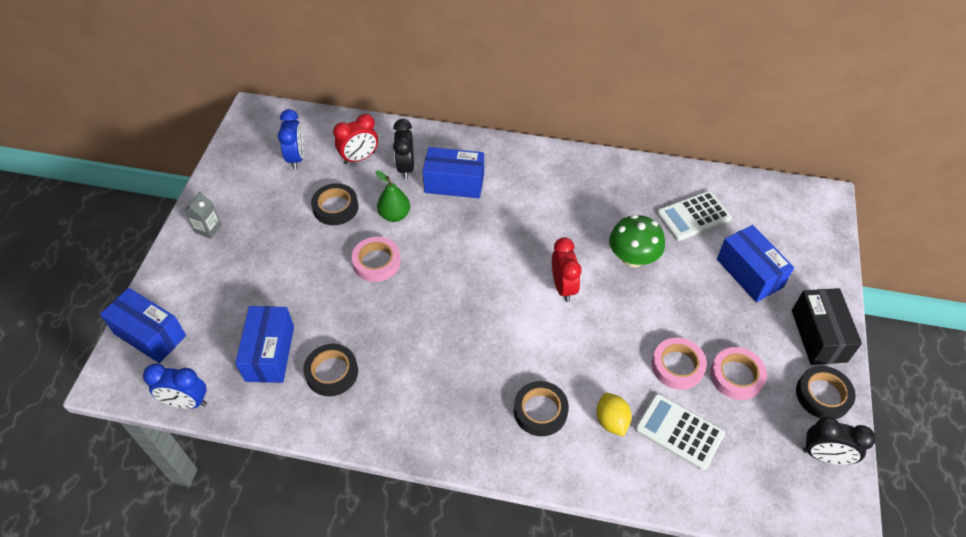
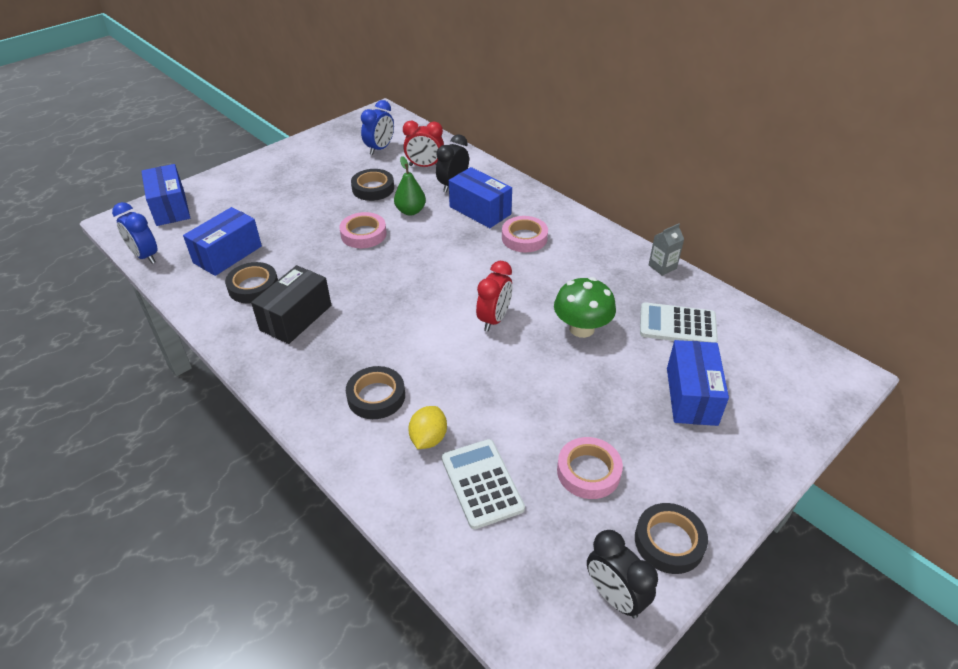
camera: 35 degrees right, 10 degrees down
grey carton [184,191,222,239] -> grey carton moved to [649,224,684,276]
pink tape [652,338,707,390] -> pink tape moved to [502,216,548,252]
black box [792,288,862,365] -> black box moved to [251,265,331,344]

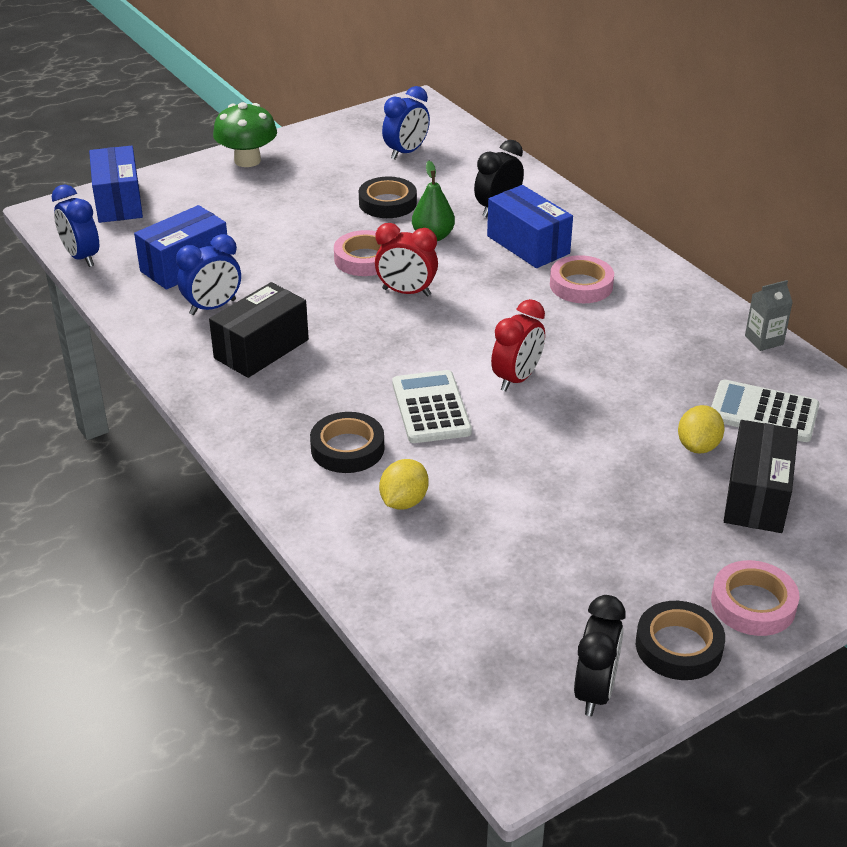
camera: 10 degrees right, 5 degrees down
black tape [225,262,278,304] -> blue clock [176,234,241,315]
red clock [403,121,444,167] -> red clock moved to [375,223,438,296]
white calculator [442,439,525,529] -> white calculator moved to [392,370,472,443]
green mushroom [554,277,616,338] -> green mushroom moved to [213,102,277,167]
pink tape [557,437,623,499] -> pink tape moved to [711,560,799,636]
black clock [587,530,658,618] -> black clock turned 135 degrees counterclockwise [574,595,626,716]
blue box [667,340,729,426] -> black box [724,420,798,533]
none -> yellow lemon [678,405,725,454]

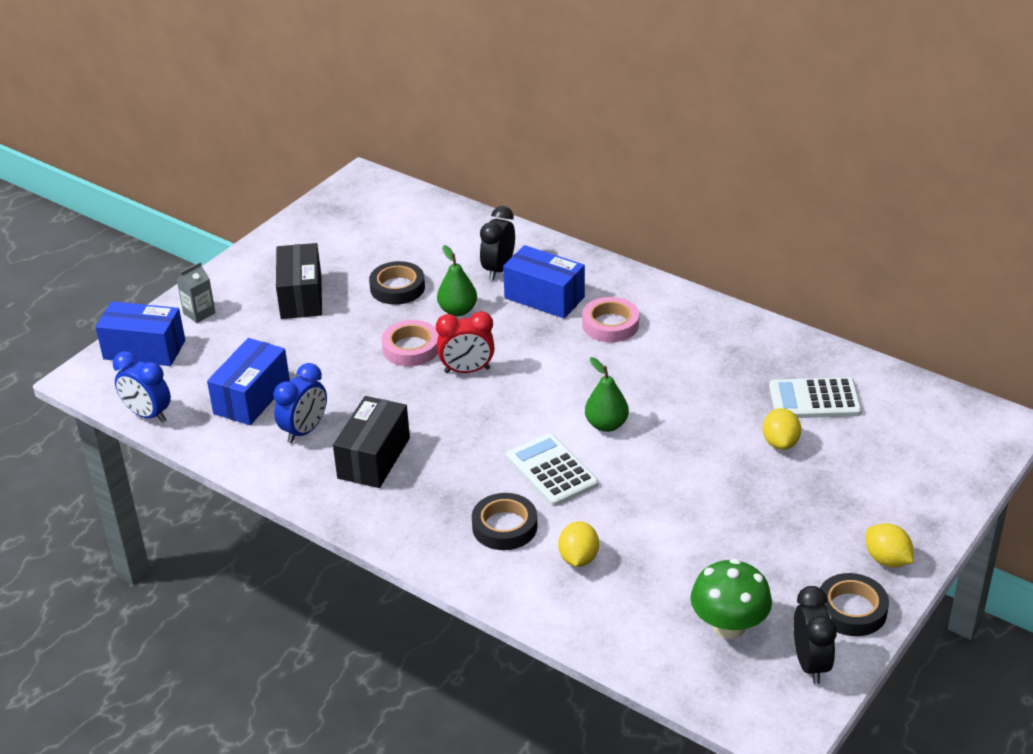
camera: 20 degrees left, 0 degrees up
blue box [89,146,143,223] -> blue box turned 45 degrees counterclockwise [95,301,185,366]
green mushroom [213,102,277,167] -> green mushroom moved to [690,558,772,639]
blue clock [382,86,430,160] -> none
red clock [491,299,545,391] -> green pear [585,357,629,432]
pink tape [711,560,799,636] -> yellow lemon [866,523,914,567]
black box [724,420,798,533] -> black box moved to [276,243,322,319]
grey carton [745,280,793,351] -> grey carton moved to [177,262,216,323]

